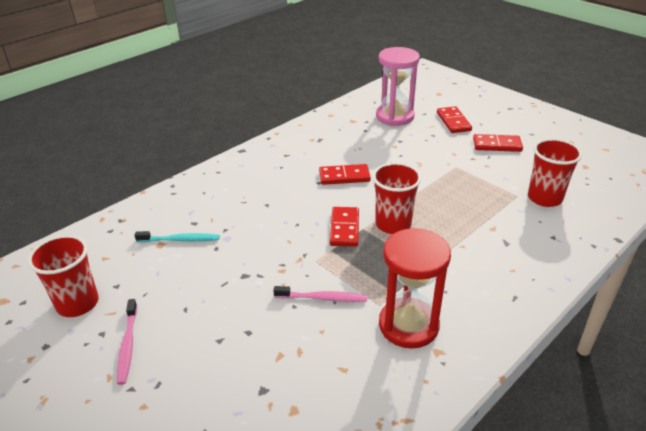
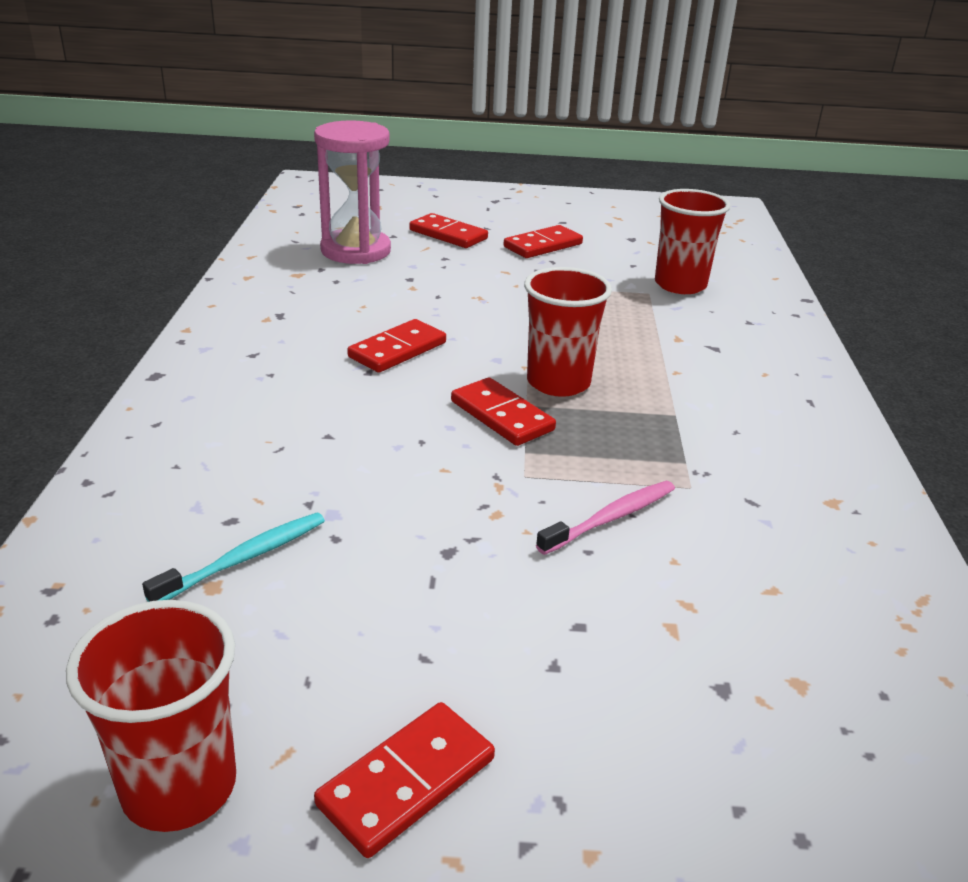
camera: 45 degrees left, 5 degrees down
pink toothbrush [117,299,137,385] -> red domino [314,702,495,858]
red hourglass [379,228,451,349] -> none

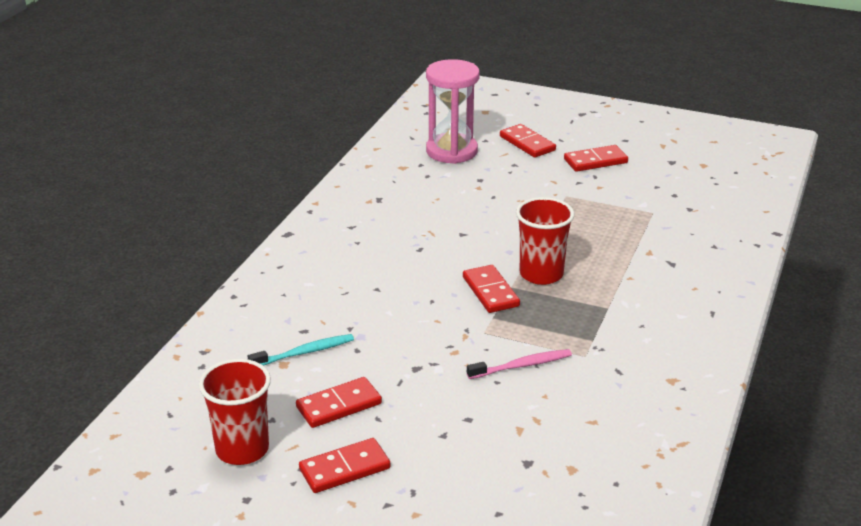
camera: 20 degrees right, 0 degrees up
red domino [347,319,446,372] -> red domino moved to [296,377,382,428]
red cup [655,189,731,294] -> none

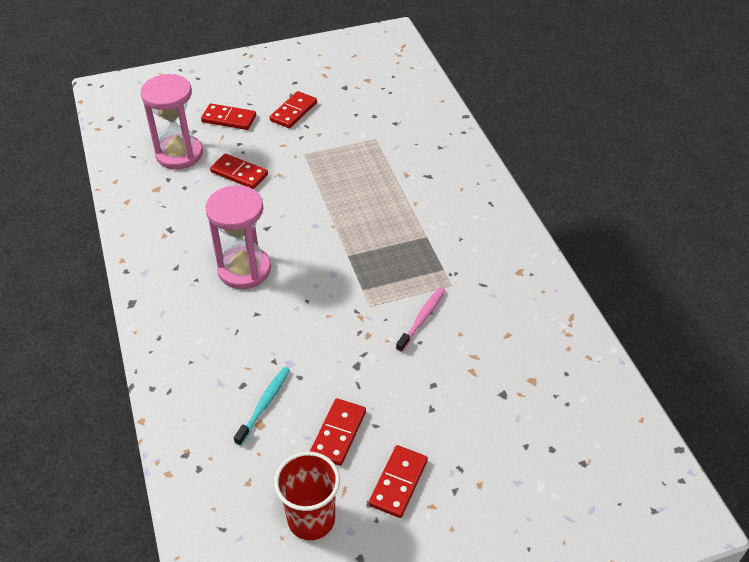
camera: 40 degrees left, 15 degrees up
red domino [463,265,520,313] -> red domino moved to [210,154,268,189]
red cup [516,197,575,285] -> none
none -> pink hourglass [205,185,271,289]

